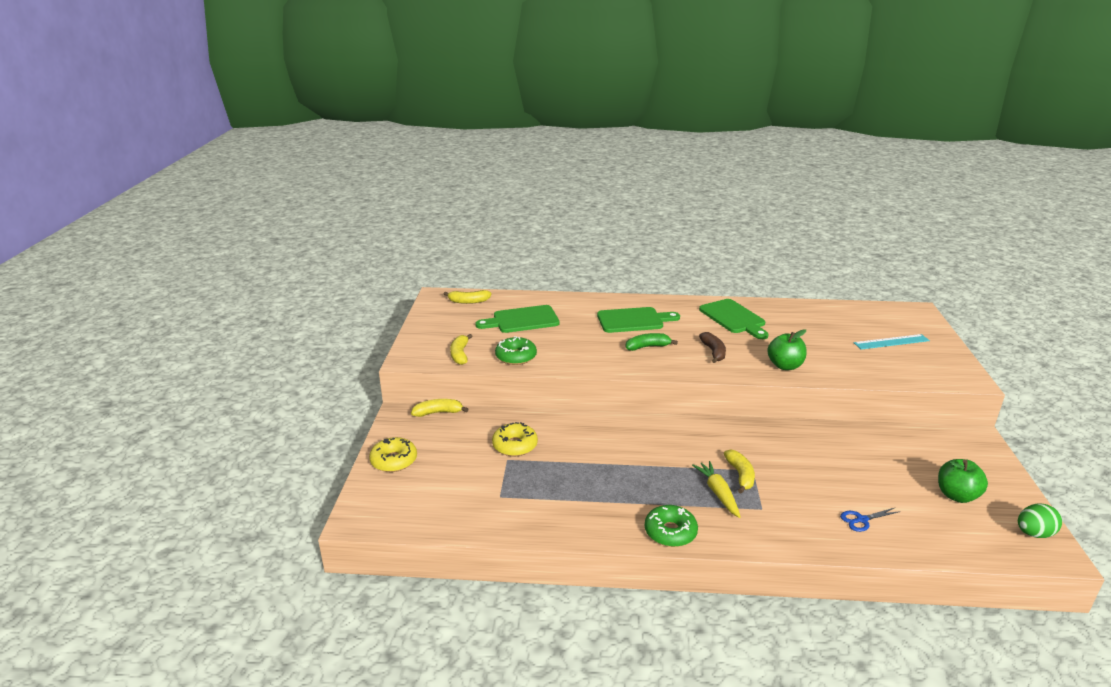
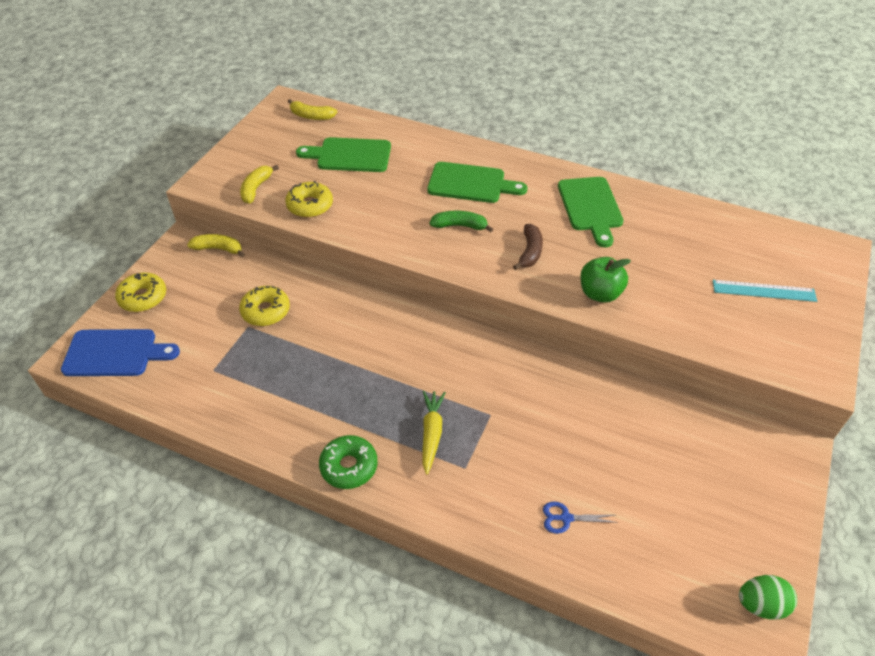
camera: 20 degrees right, 20 degrees up
green donut [495,336,537,365] -> yellow donut [285,181,333,218]
yellow banana [724,449,755,493] -> none
green apple [938,459,988,503] -> none
none -> blue cutting board [61,329,180,376]

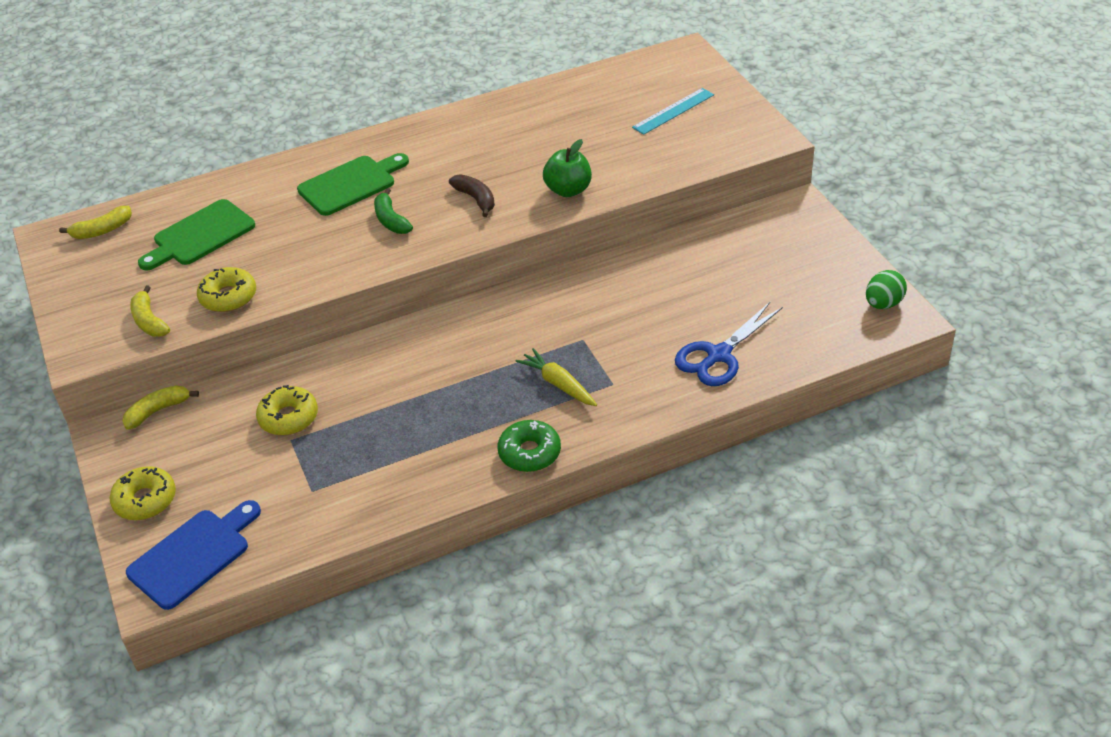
camera: 45 degrees left, 5 degrees down
green banana [430,211,493,232] -> green banana turned 75 degrees counterclockwise [374,188,413,234]
blue scissors [543,502,618,534] -> blue scissors [675,302,783,386], size x1.91
green cutting board [558,177,624,247] -> none

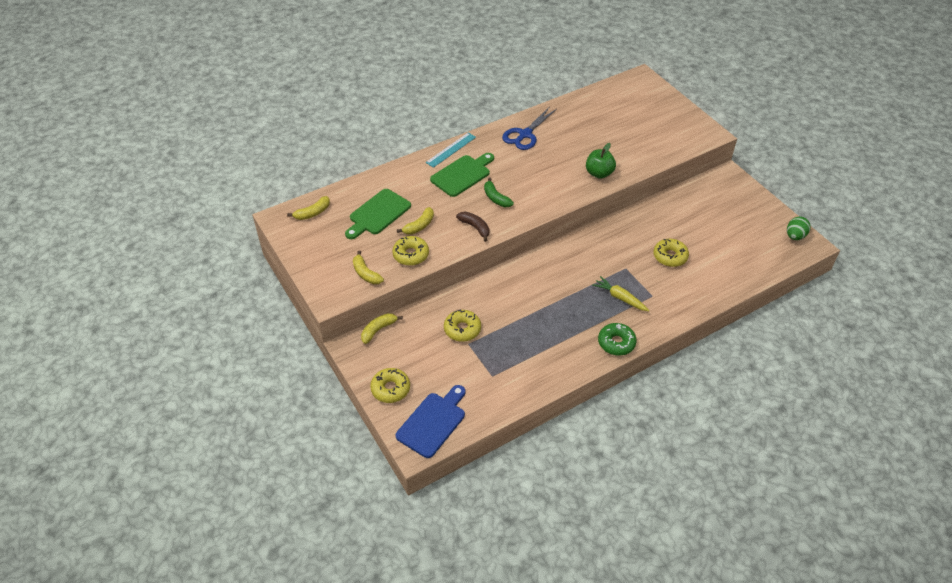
camera: 10 degrees left, 5 degrees up
brown banana [449,174,495,217] -> brown banana moved to [456,212,489,242]
turquoise ruler [632,88,714,135] -> turquoise ruler moved to [426,132,476,168]
blue scissors [675,302,783,386] -> blue scissors moved to [502,108,557,150]
none -> yellow banana [397,207,434,235]
none -> yellow donut [653,239,689,267]

